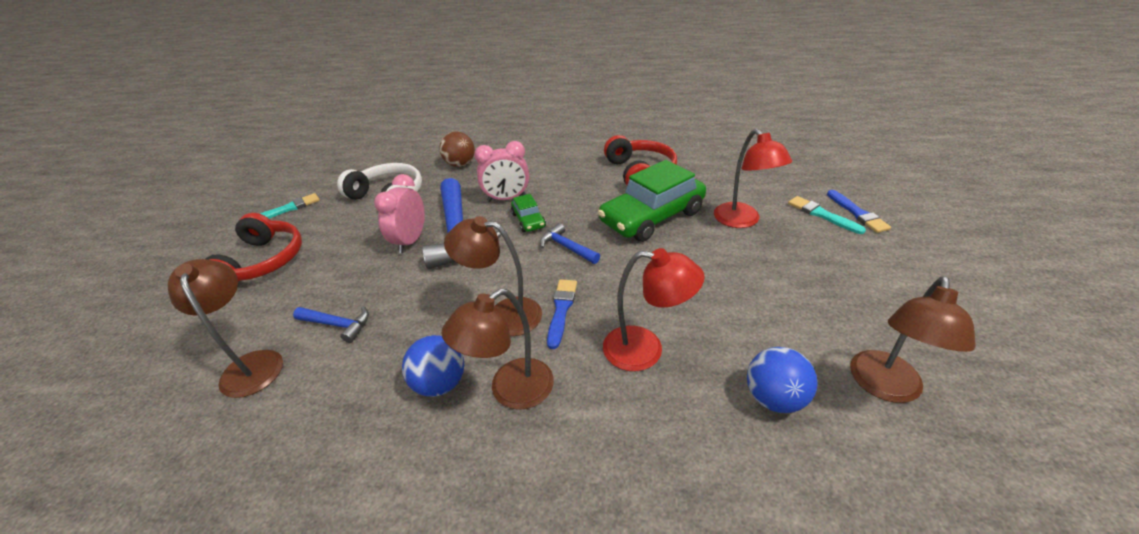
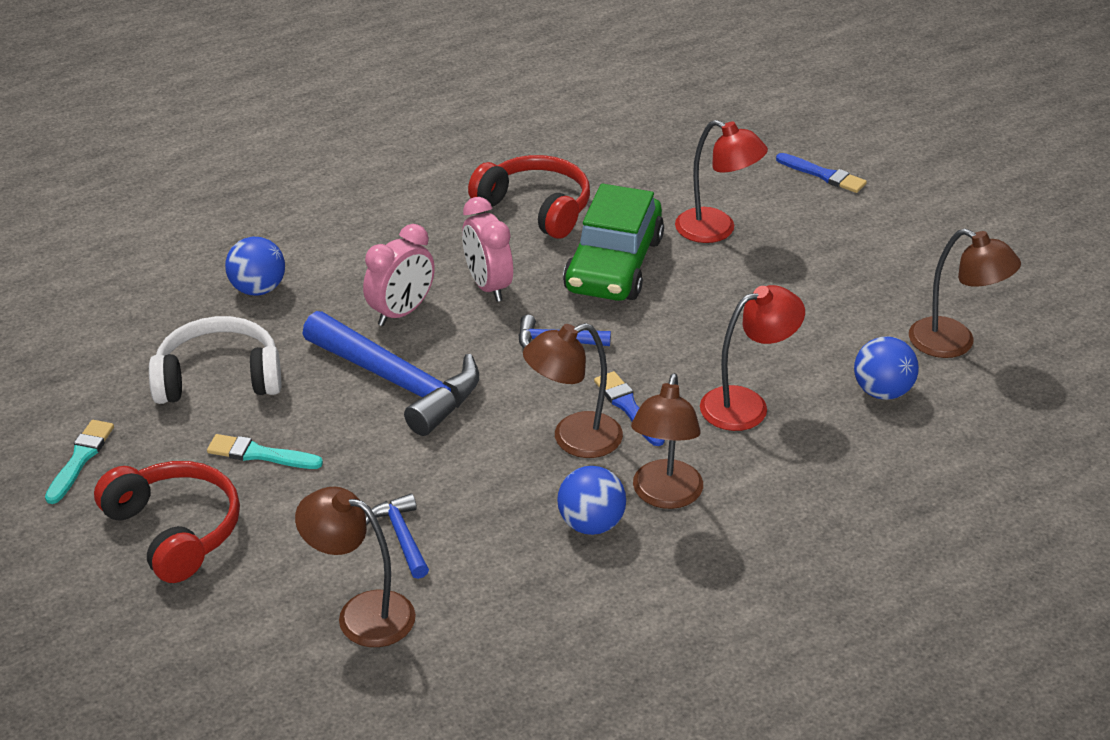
camera: 40 degrees left, 0 degrees up
blue hammer [293,306,369,343] -> blue hammer turned 90 degrees counterclockwise [366,493,429,579]
pink clock [374,174,425,253] -> pink clock moved to [462,197,513,302]
brown ball [439,131,475,167] -> blue ball [225,237,285,296]
green car [511,194,546,232] -> none
turquoise brush [788,196,866,234] -> turquoise brush moved to [207,434,323,469]
brown lamp [850,277,976,403] -> brown lamp turned 45 degrees counterclockwise [909,229,1021,358]

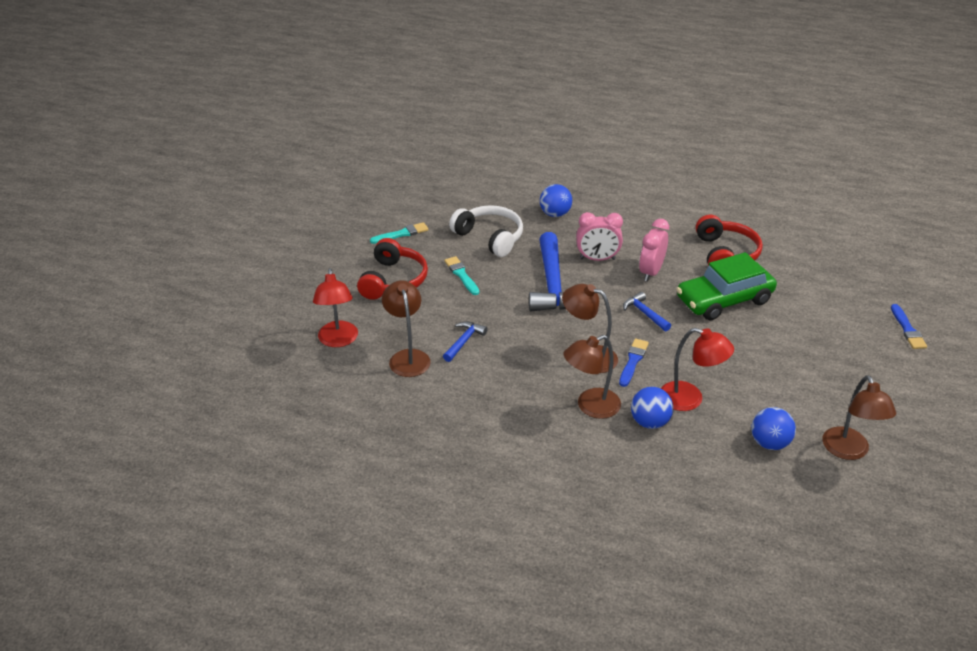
camera: 50 degrees right, 0 degrees up
blue ball [557,466,626,535] -> blue ball moved to [631,387,673,429]
red lamp [675,120,768,243] -> red lamp moved to [313,268,358,347]

